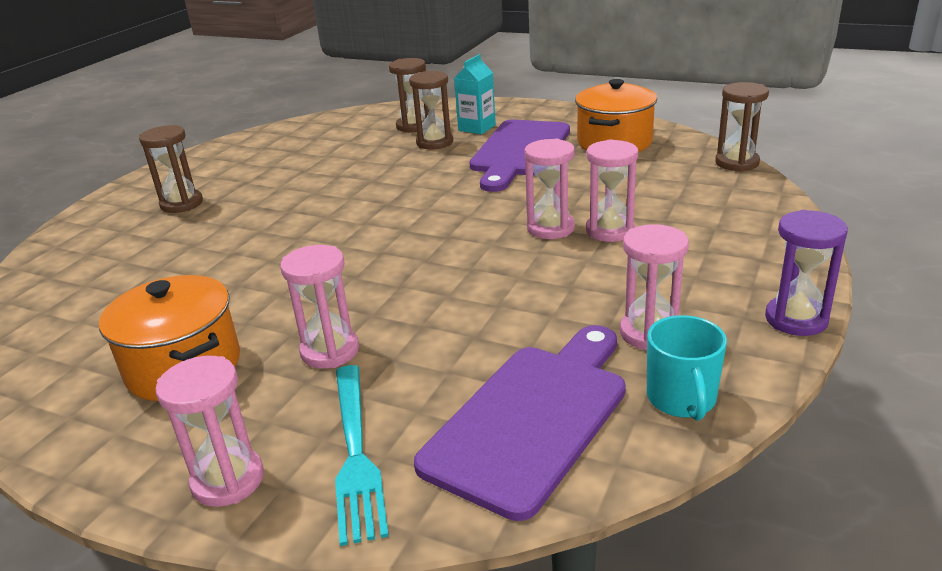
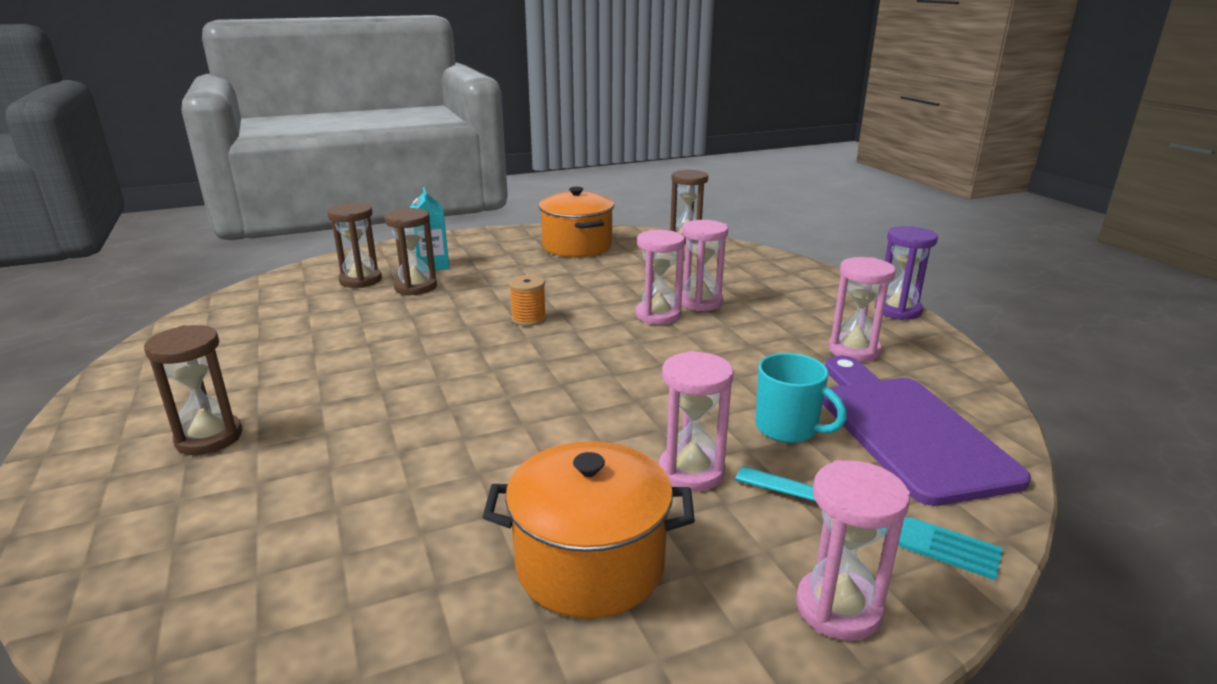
camera: 50 degrees left, 5 degrees down
purple cutting board [469,120,570,192] -> none
turquoise mug [647,315,727,421] -> turquoise mug moved to [756,353,847,443]
none -> orange spool [509,275,546,326]

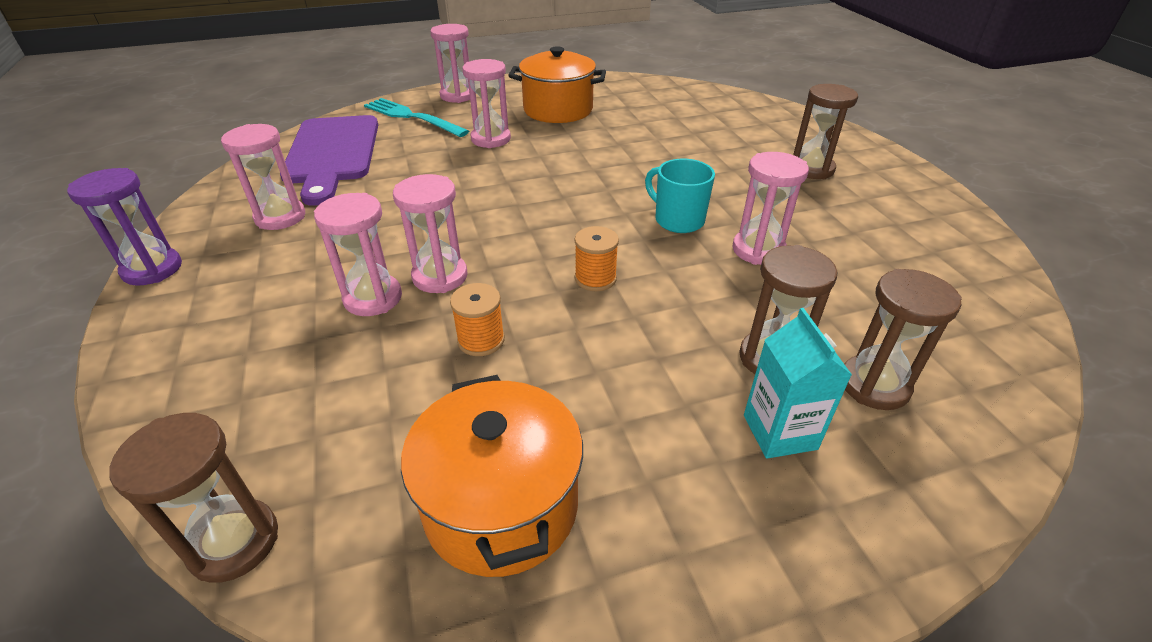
camera: 175 degrees left, 15 degrees up
turquoise mug [756,353,847,443] -> turquoise mug moved to [645,159,715,233]
none -> orange spool [450,283,505,356]
none -> pink hourglass [732,152,809,265]

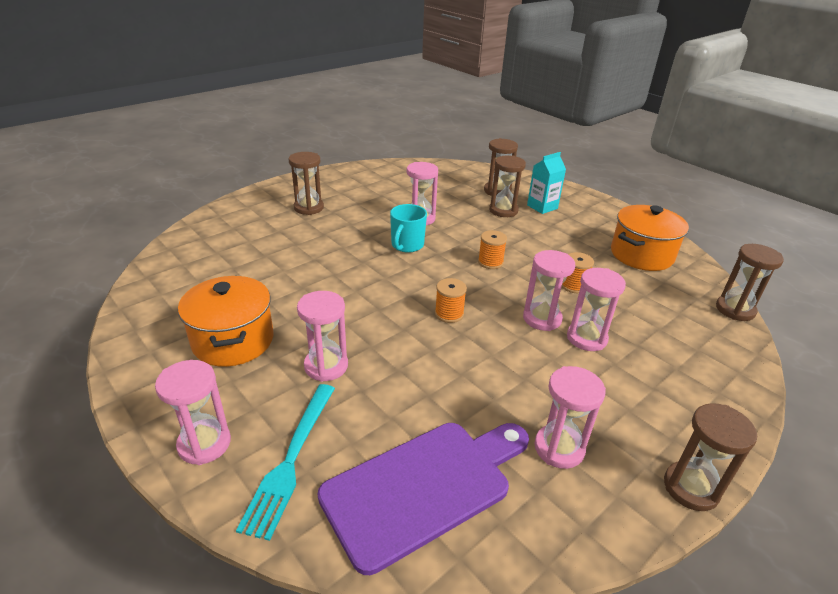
camera: 115 degrees left, 5 degrees down
purple hourglass [67,168,182,286] -> brown hourglass [664,403,757,511]
none -> orange spool [435,278,467,323]

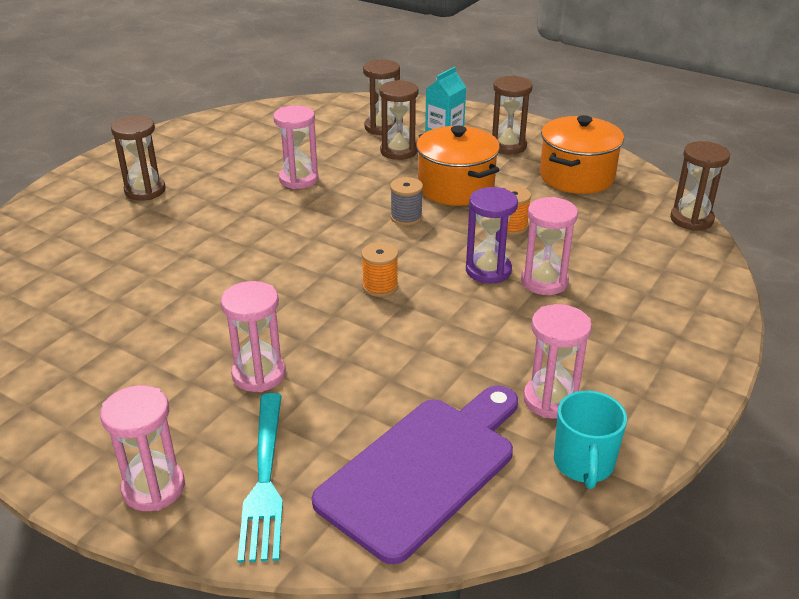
camera: 15 degrees left, 0 degrees up
orange pot [178,276,273,367] -> orange pot moved to [416,126,500,206]
turquoise mug [390,204,427,253] -> turquoise mug moved to [554,391,627,489]
orange spool [478,230,507,269] -> grey spool [390,177,423,226]
pink hourglass [523,250,575,331] -> purple hourglass [466,187,518,283]
brown hourglass [664,403,757,511] -> brown hourglass moved to [492,75,533,154]

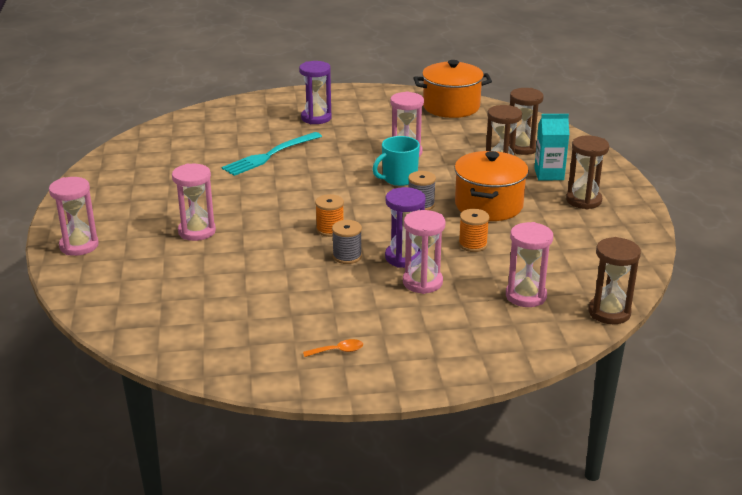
camera: 50 degrees right, 5 degrees down
brown hourglass [111,116,166,201] -> purple hourglass [299,61,332,124]
turquoise fork [237,393,283,563] -> turquoise fork moved to [222,132,322,176]
purple cutting board [312,385,518,564] -> none
pink hourglass [523,304,592,419] -> pink hourglass moved to [506,222,553,307]
orange pot [540,115,624,194] -> orange pot moved to [414,60,492,118]
turquoise mug [554,391,627,489] -> turquoise mug moved to [372,136,420,186]
none -> orange spoon [303,339,363,357]
none -> grey spool [332,220,362,264]

